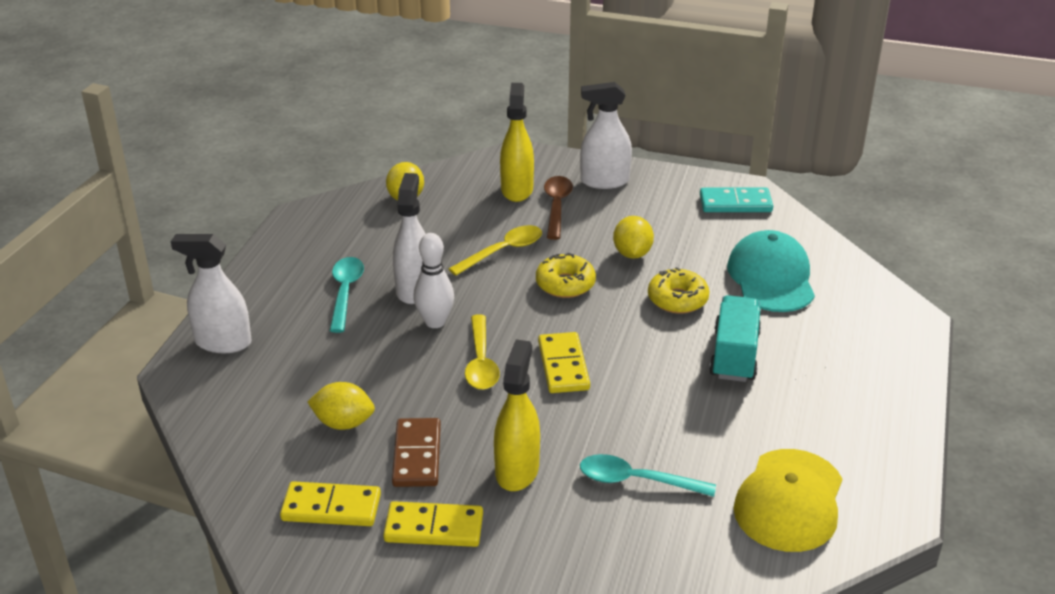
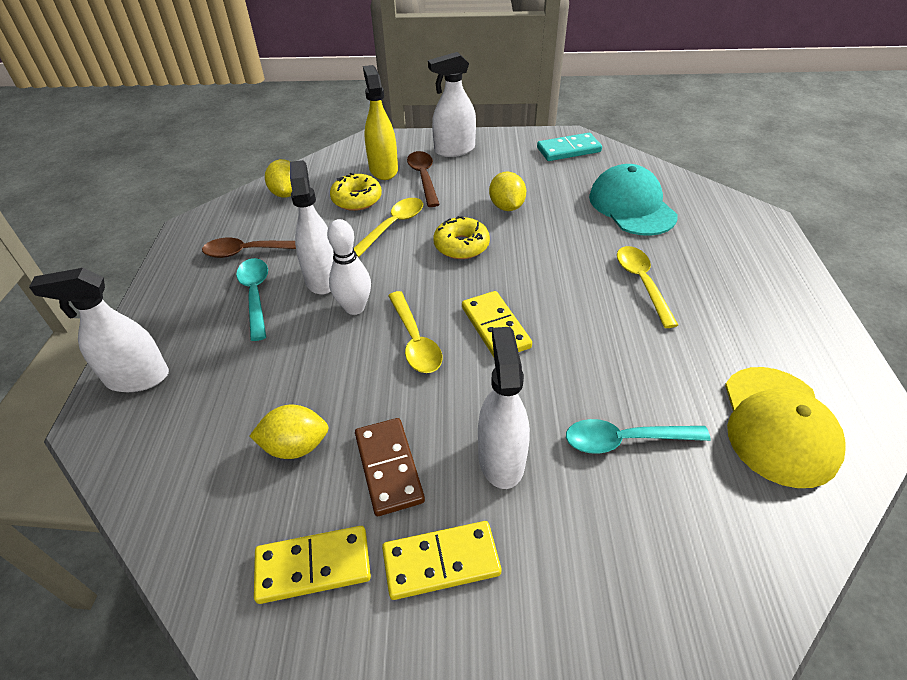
camera: 15 degrees left, 10 degrees up
yellow spray bottle [494,340,540,491] -> white spray bottle [478,327,530,489]
yellow donut [648,267,710,314] -> yellow donut moved to [330,173,382,211]
turquoise truck [709,295,761,382] -> yellow spoon [617,246,678,328]
none -> brown spoon [202,238,296,258]

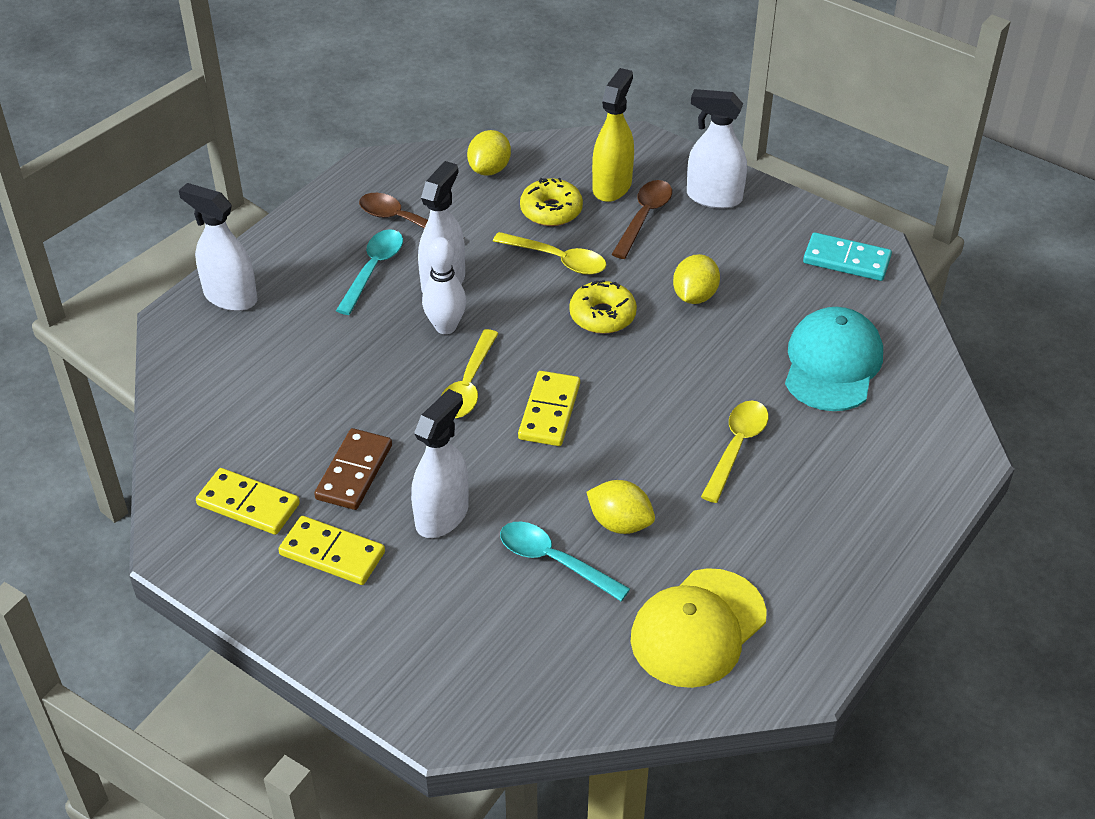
camera: 35 degrees right, 0 degrees up
yellow lemon [250,405,329,459] -> yellow lemon moved to [586,480,655,534]
yellow spoon [354,198,423,257] -> yellow spoon turned 45 degrees clockwise [493,232,606,275]

